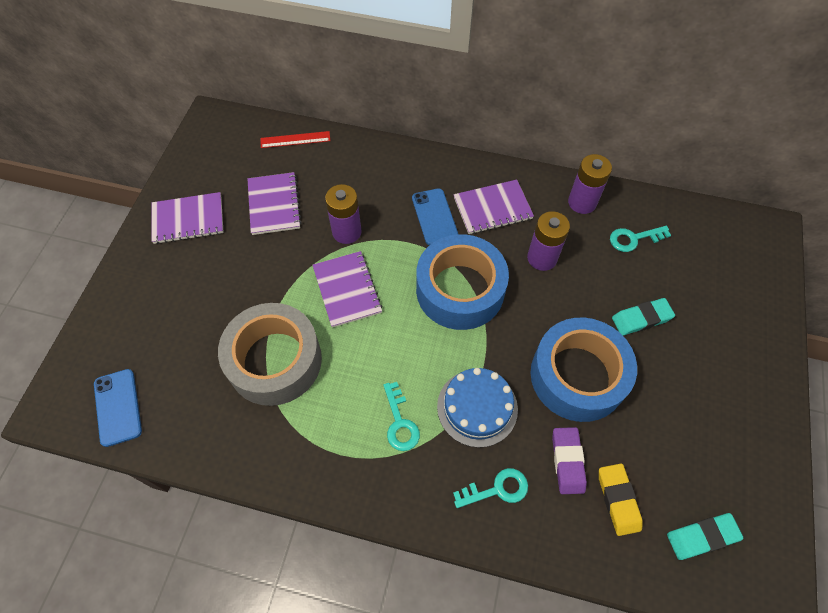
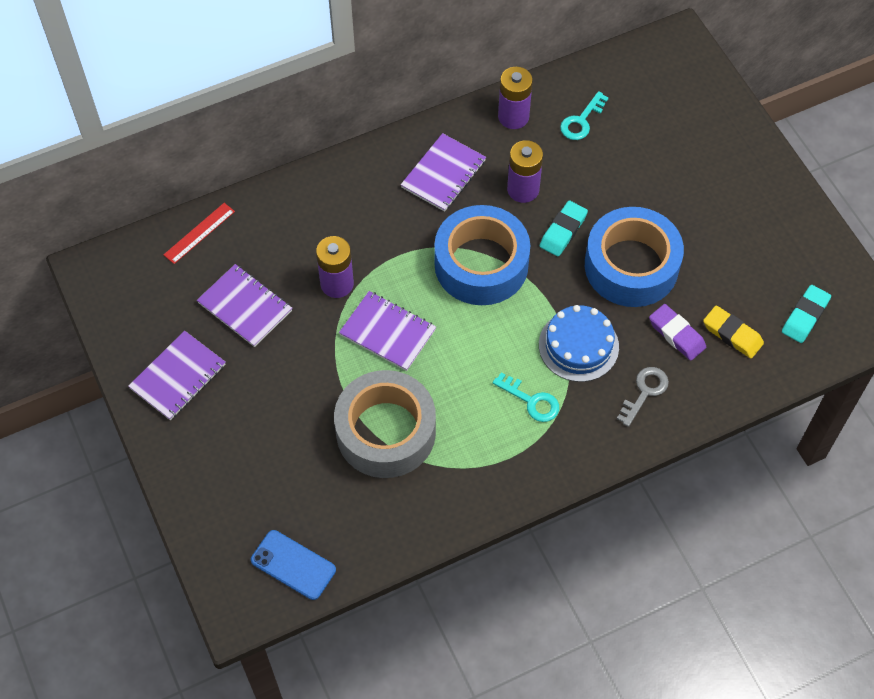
camera: 40 degrees left, 0 degrees up
blue phone [412,188,458,245] -> none
turquoise key [453,468,528,508] -> grey key [617,367,669,427]
turquoise eraser [612,298,675,336] -> turquoise eraser moved to [540,201,588,256]

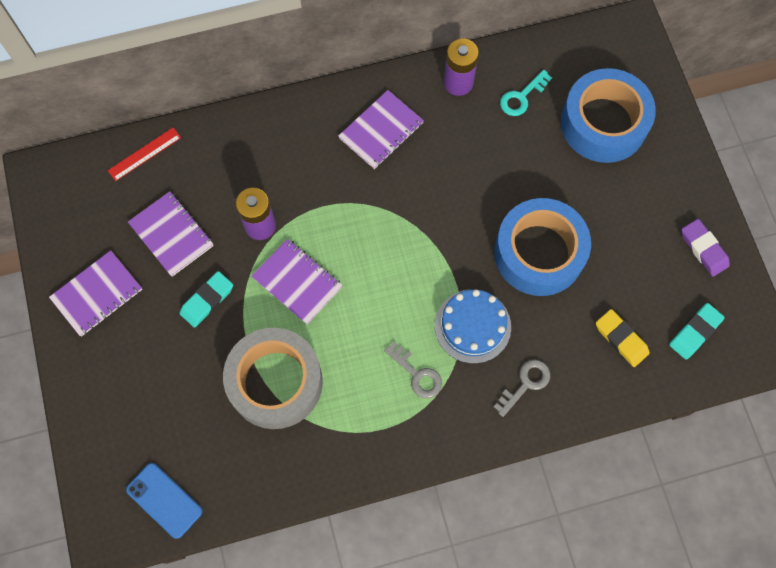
camera: 10 degrees right, 10 degrees up
blue tape [434,205,530,305] -> blue tape moved to [561,68,656,163]
turquoise key [493,372,559,422] -> grey key [384,342,442,398]
purple battery [507,140,543,203] -> none
turquoise eraser [540,201,588,256] -> turquoise eraser moved to [180,271,233,328]
purple eraser [649,304,706,361] -> purple eraser moved to [681,219,730,277]

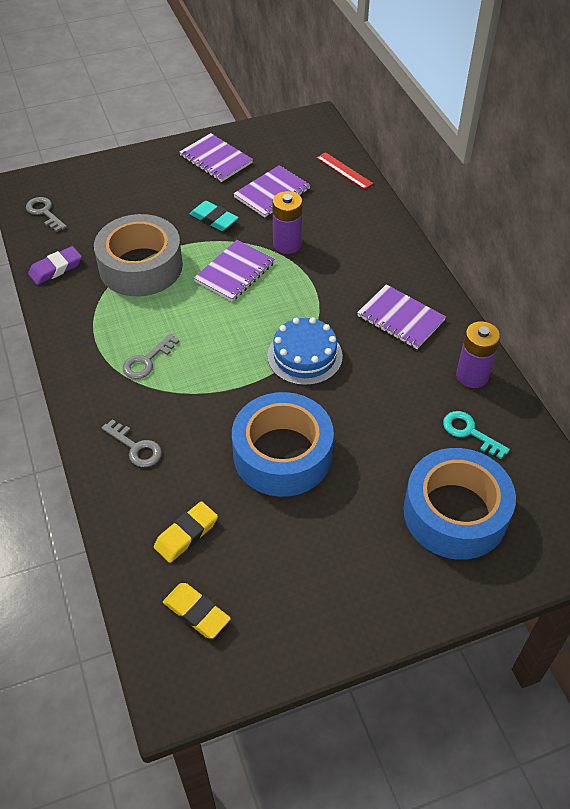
camera: 85 degrees right, 20 degrees down
blue phone [126,463,203,539] -> grey key [26,197,67,232]
blue cake [435,289,511,364] -> blue cake moved to [267,317,343,385]
turquoise eraser [669,303,725,360] -> yellow eraser [163,583,231,639]
purple eraser [681,219,730,277] -> purple eraser moved to [28,246,82,285]

